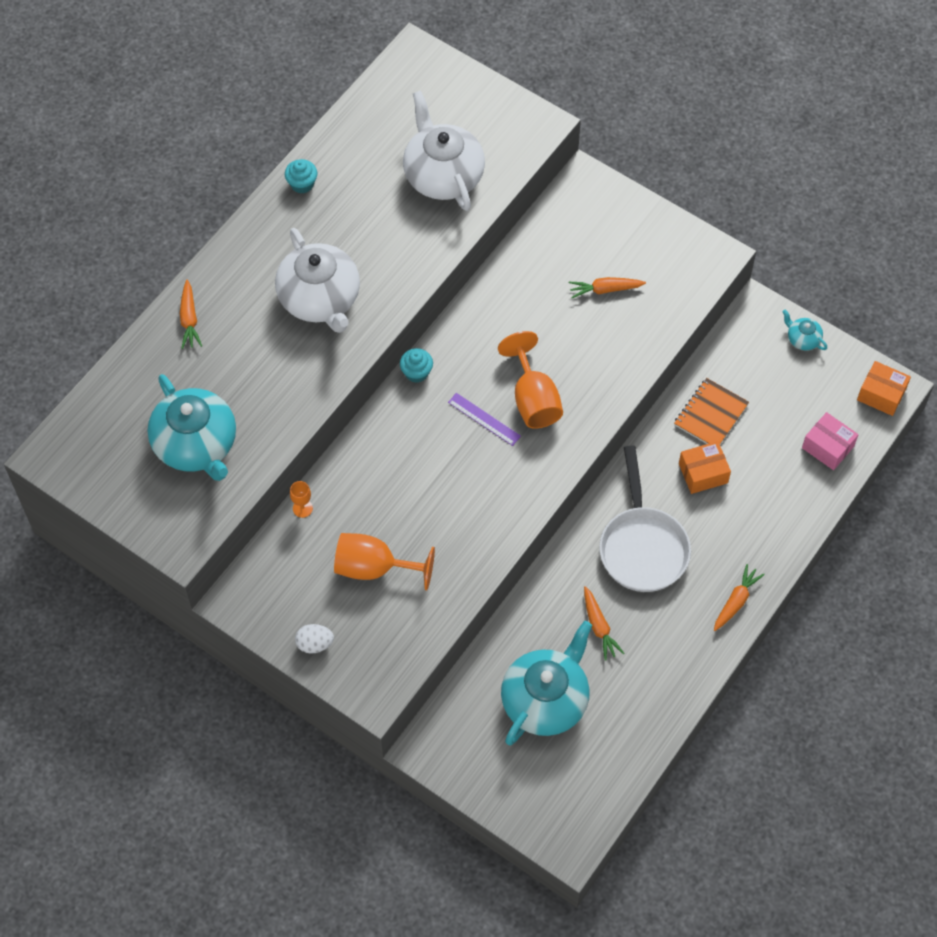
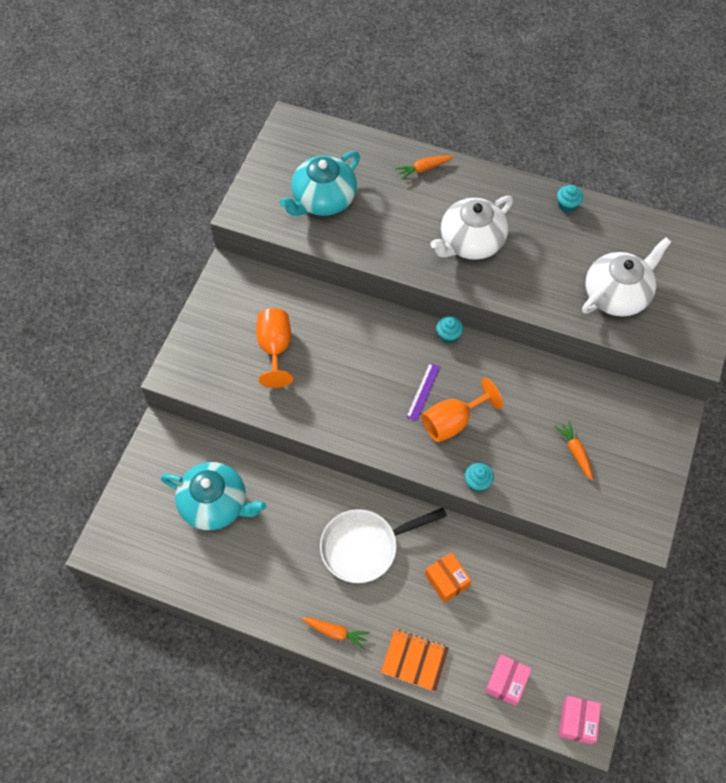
camera: 75 degrees right, 0 degrees up
orange goblet [290,481,313,518] -> none
white egg [295,624,334,654] -> none
orange carrot [584,586,624,661] -> none
orange notebook [674,378,749,444] -> orange notebook moved to [381,629,449,692]
turquoise teapot [782,310,827,350] -> none
orange box [857,361,911,416] -> pink box [559,696,601,744]
none -> turquoise cupcake [465,463,494,492]

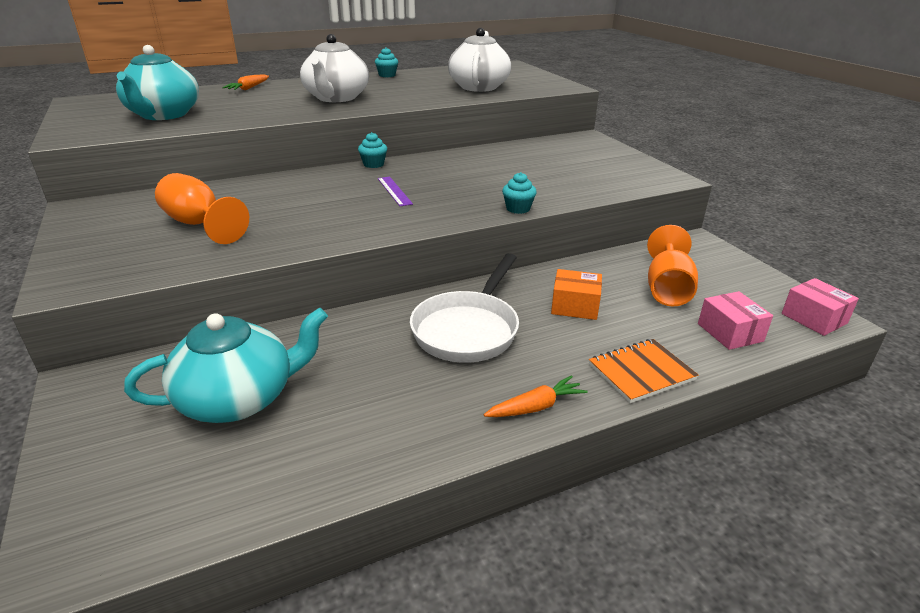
camera: 45 degrees left, 30 degrees down
orange goblet [422,378,503,443] -> orange goblet moved to [647,225,698,306]
orange carrot [555,421,593,481] -> none

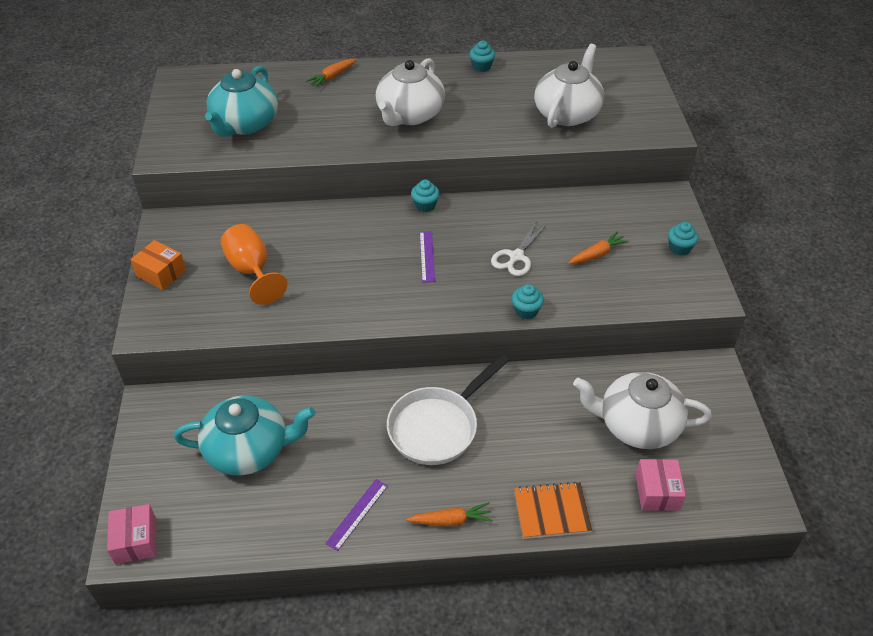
camera: 20 degrees right, 15 degrees up
orange box [551,269,602,320] -> orange box moved to [130,240,186,290]
orange goblet [647,225,698,306] -> white teapot [573,372,712,449]
pink box [782,278,859,336] -> pink box moved to [107,504,156,564]
none -> purple ruler [325,479,388,551]
none -> white scissors [491,221,547,276]
none -> orange carrot [568,231,629,264]
none -> turquoise cupcake [668,222,699,255]

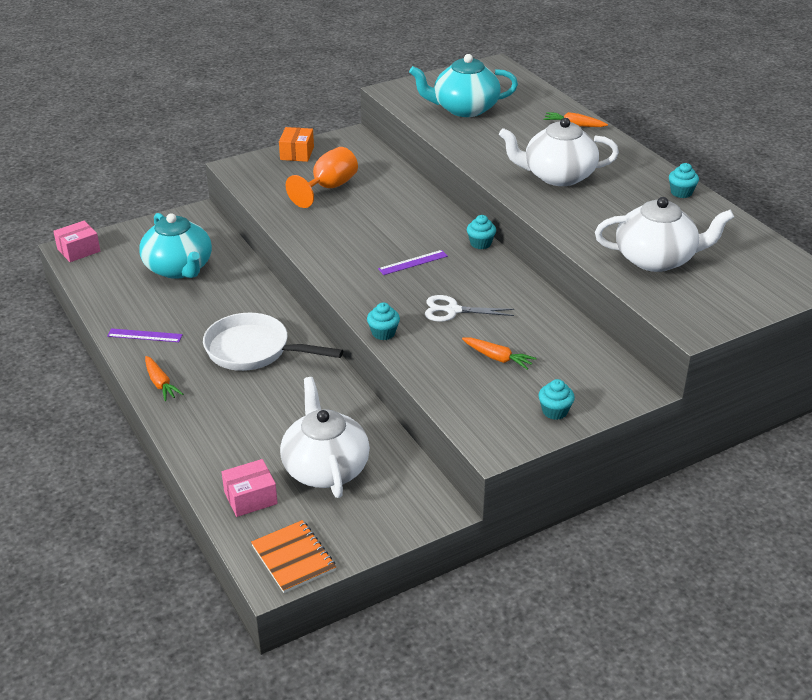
camera: 65 degrees right, 10 degrees down
orange notebook [514,482,592,539] -> orange notebook moved to [251,520,336,593]

